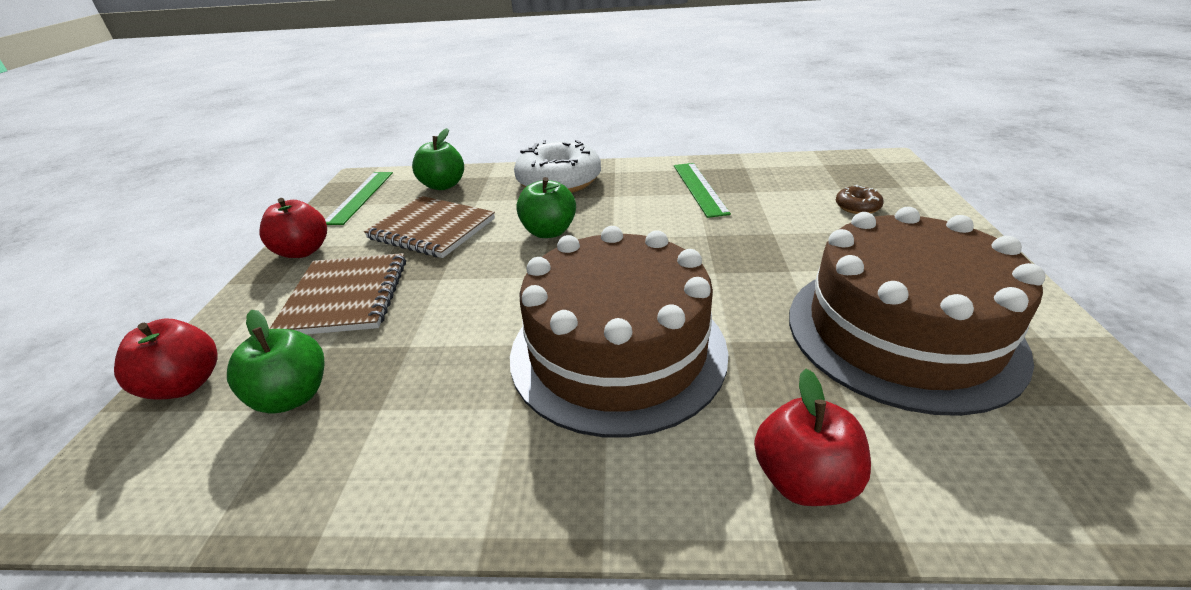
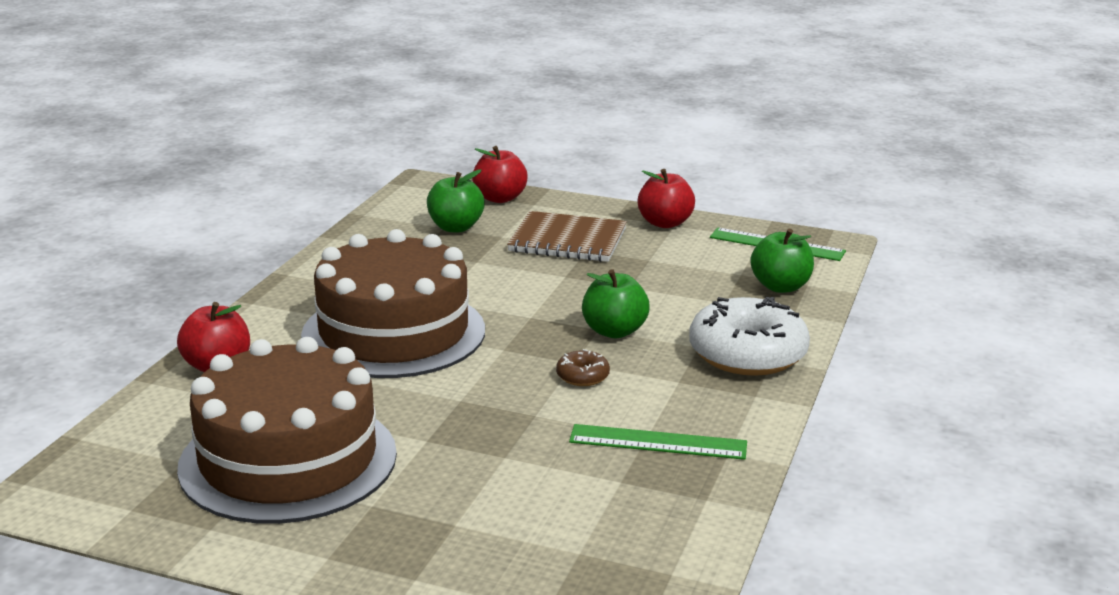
camera: 105 degrees right, 10 degrees down
brown notebook [364,196,495,258] -> none
brown donut [836,185,884,214] -> brown donut moved to [556,349,610,386]

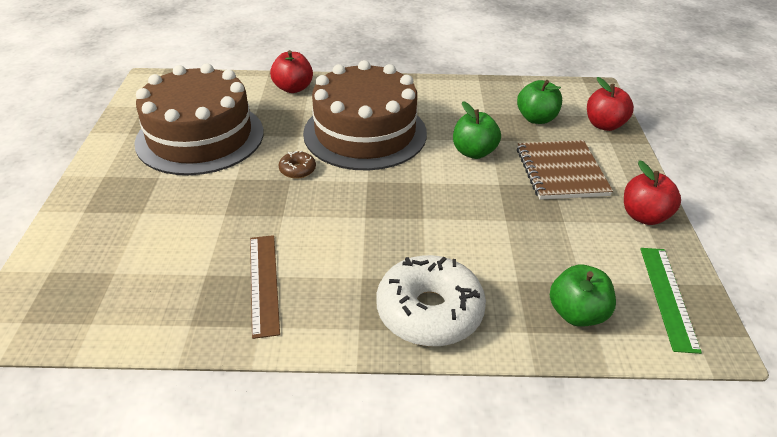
camera: 70 degrees right, 15 degrees up
brown donut [556,349,610,386] -> brown donut moved to [278,150,316,179]
green ruler [569,424,747,460] -> brown ruler [250,235,280,339]
green apple [582,269,650,338] -> green apple moved to [453,101,501,159]

